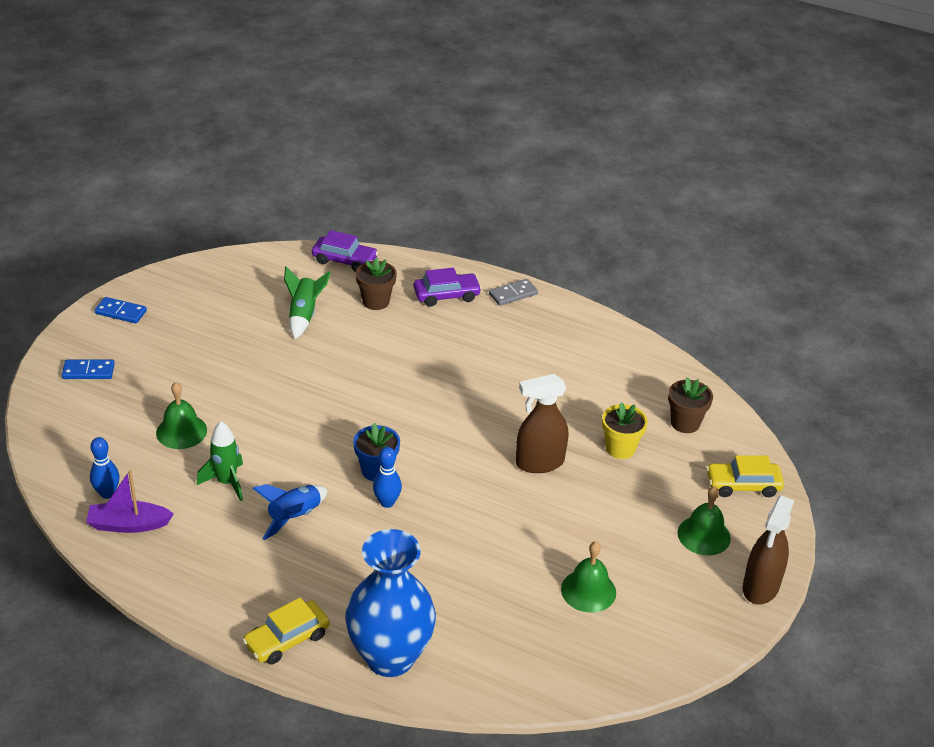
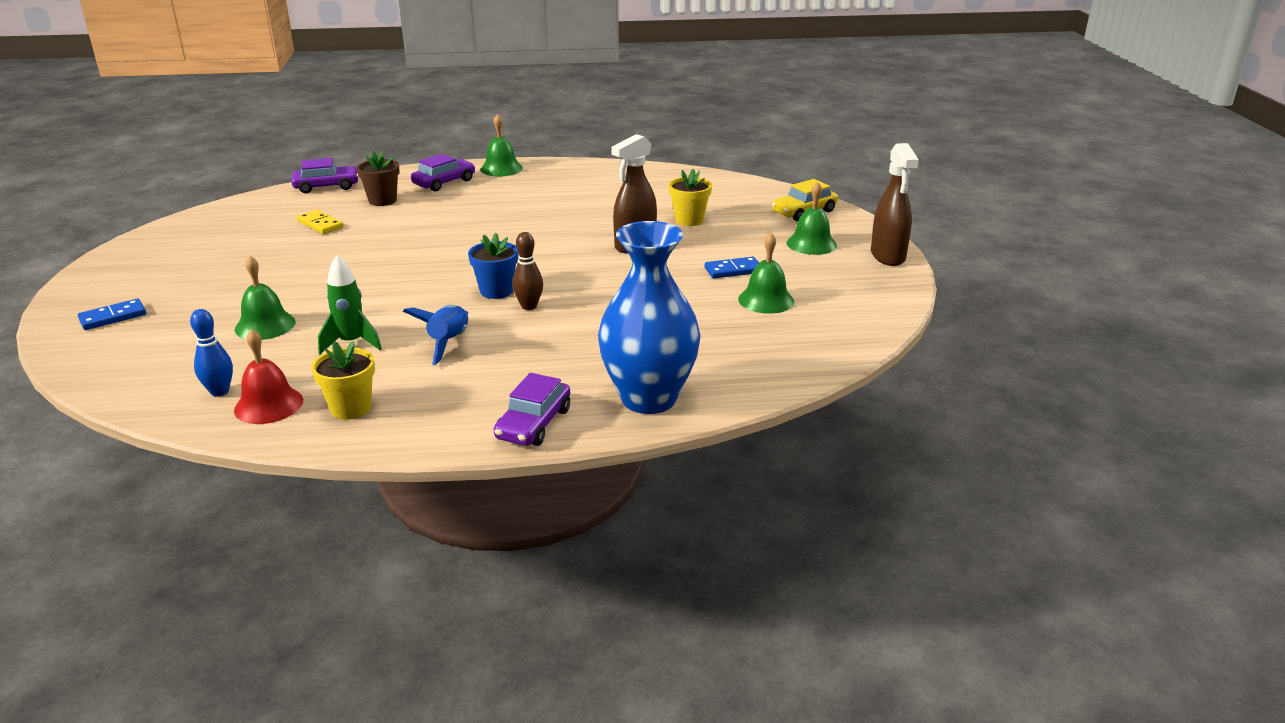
camera: 30 degrees left, 10 degrees down
purple boat [86,470,174,533] -> red bell [234,329,303,424]
blue domino [94,297,147,323] -> blue domino moved to [705,257,759,278]
yellow car [242,598,330,664] -> purple car [494,373,570,446]
green rocket [284,266,331,339] -> yellow domino [297,210,344,234]
blue bowling pin [373,447,402,508] -> brown bowling pin [512,232,543,310]
grey domino [489,279,538,306] -> green bell [480,114,523,176]
brown flower pot [668,377,713,433] -> none
none -> yellow flower pot [311,341,375,419]

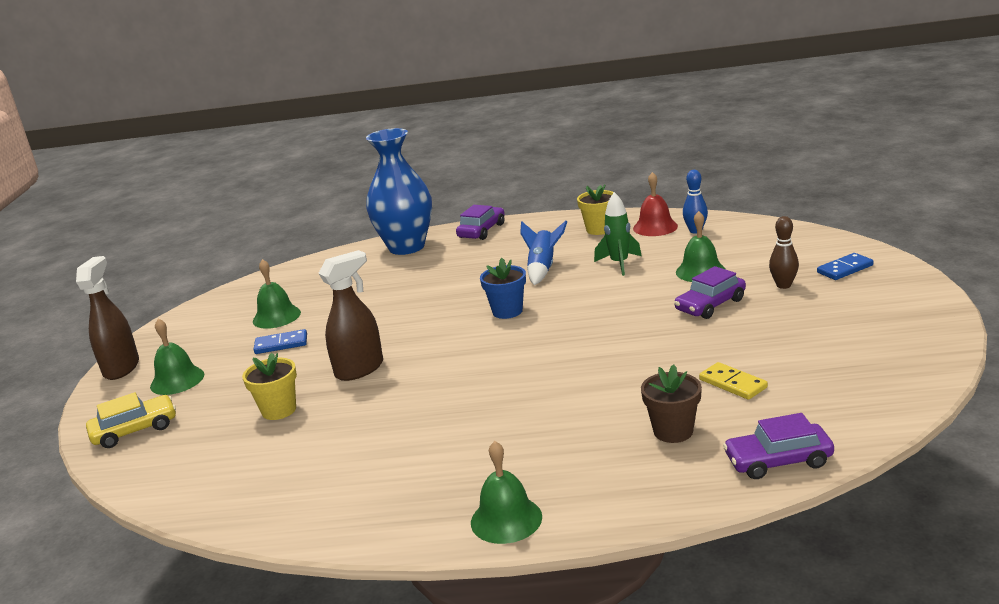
camera: 170 degrees left, 5 degrees down
purple car [411,154,475,191] -> purple car moved to [674,266,746,319]
brown bowling pin [512,232,543,310] -> brown bowling pin moved to [769,216,799,289]

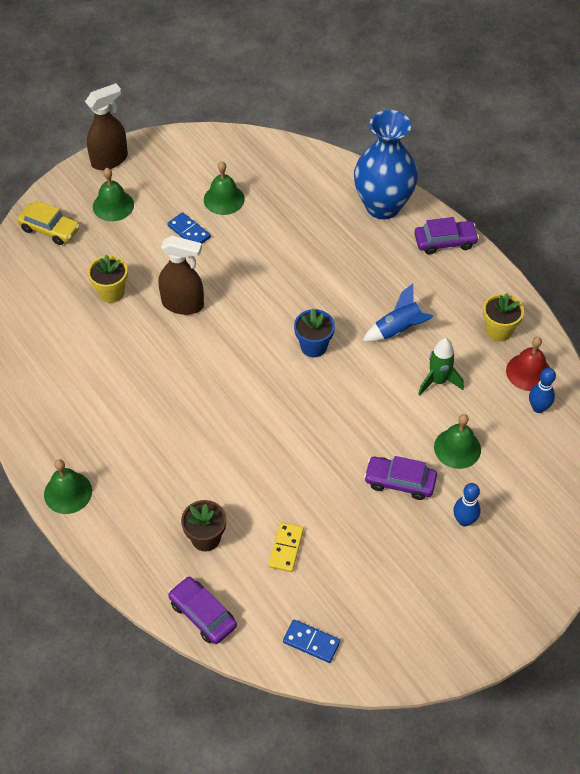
camera: 50 degrees right, 30 degrees up
brown bowling pin [769,216,799,289] -> blue bowling pin [454,483,481,527]
blue domino [817,253,874,280] -> blue domino moved to [283,620,340,663]

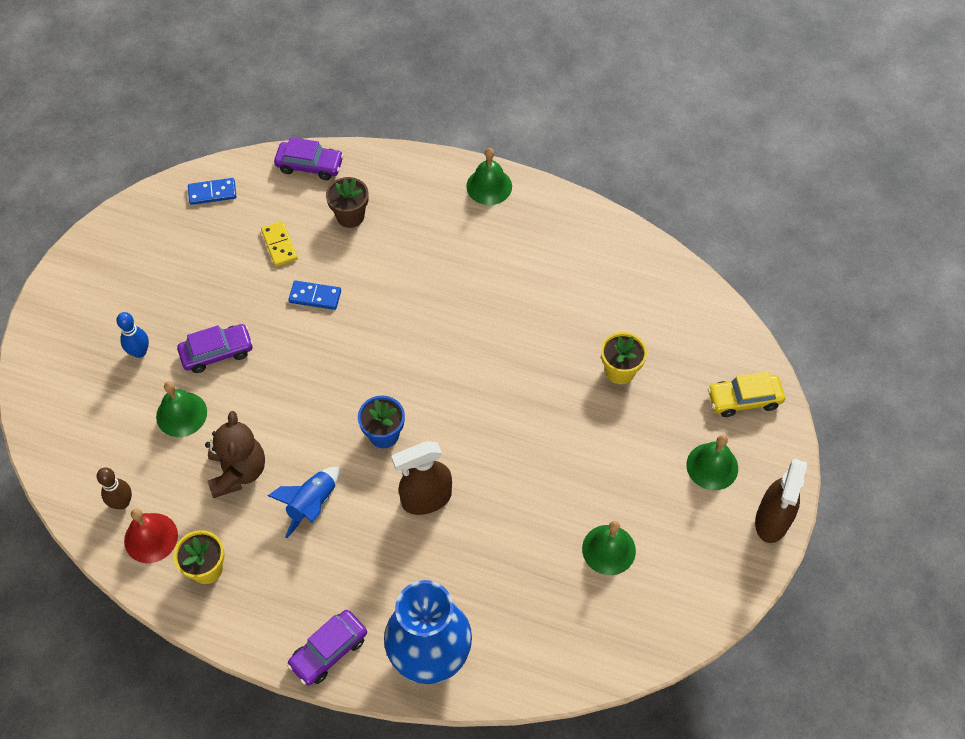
camera: 145 degrees right, 5 degrees up
brown spray bottle [158,236,204,315] -> brown spray bottle moved to [391,441,452,515]
blue domino [167,212,211,244] -> blue domino moved to [288,281,341,310]
green rocket [418,338,464,395] -> brown teddy bear [205,411,265,498]
blue bowling pin [529,368,556,413] -> brown bowling pin [97,467,132,509]

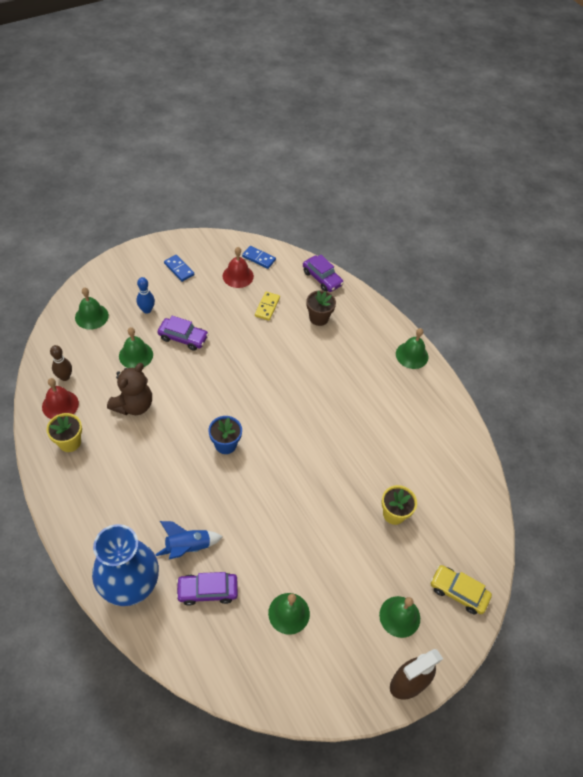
camera: 35 degrees right, 5 degrees down
blue rocket [268,467,340,538] -> blue rocket moved to [156,521,223,559]
purple car [287,610,367,686] -> purple car moved to [176,572,238,606]
blue domino [288,281,341,310] -> blue domino moved to [164,255,194,282]
brown spray bottle [391,441,452,515] -> none
none -> green bell [75,288,109,330]
none -> red bell [223,247,254,288]

